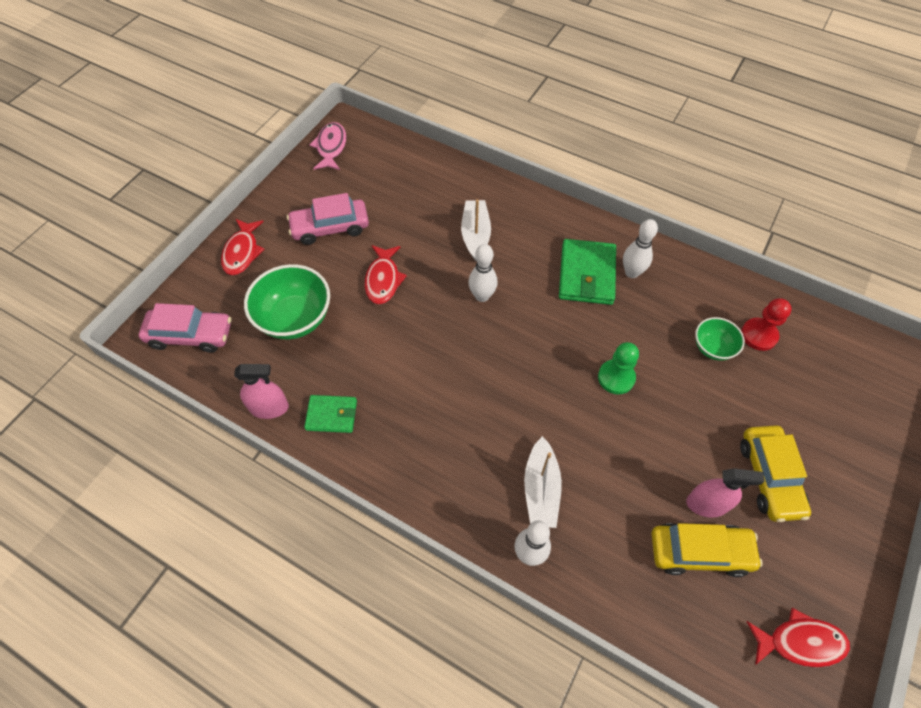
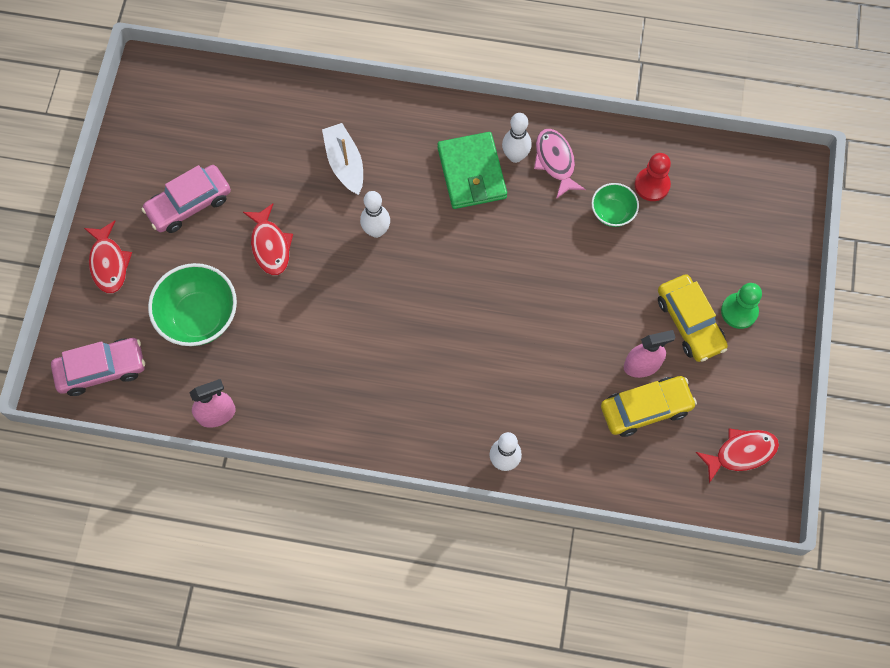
camera: 20 degrees left, 10 degrees up
green wallet [304,395,357,433] -> none
pink fish [310,122,346,170] -> pink fish moved to [534,129,586,199]
white boat [524,436,562,528] -> none
green pawn [598,342,639,394] -> green pawn moved to [721,283,762,329]

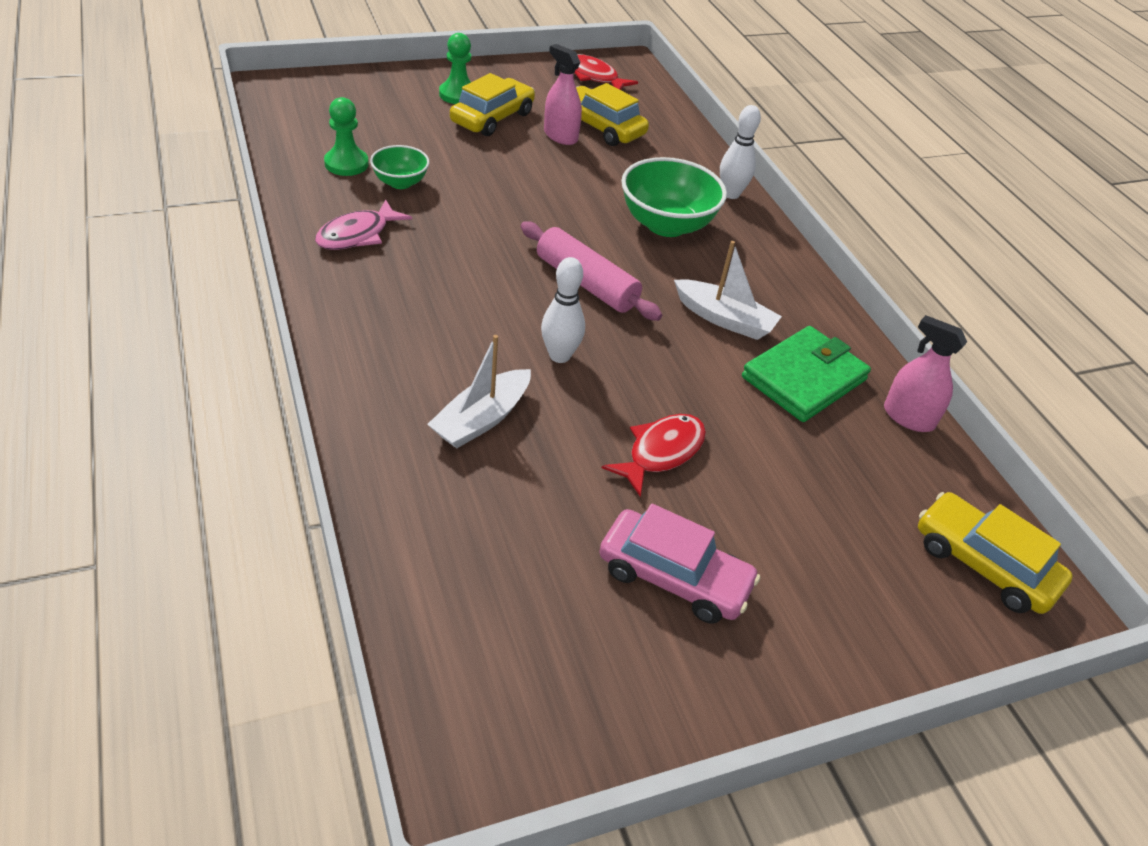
camera: 125 degrees left, 25 degrees down
pink car [51,338,145,396] -> yellow car [918,492,1073,614]
red fish [84,221,132,293] -> none
green bowl [148,263,237,346] -> green bowl moved to [621,157,727,237]
green wallet [437,132,507,209] -> green wallet moved to [742,326,871,422]
white bowling pin [502,113,532,163] -> none
red pawn [635,153,671,201] -> green pawn [324,97,369,176]
none -> pink rolling pin [520,221,662,321]
none -> white boat [674,241,782,340]

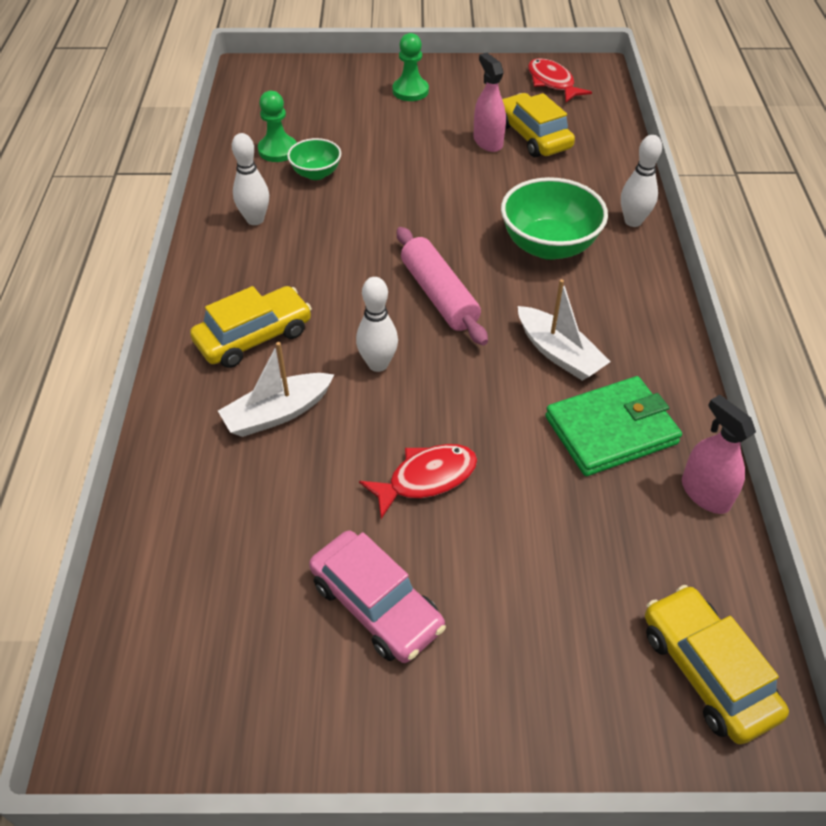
camera: 25 degrees right, 5 degrees up
pink fish [315,199,412,250] -> white bowling pin [232,133,269,225]
yellow car [450,73,535,136] -> yellow car moved to [190,286,312,368]

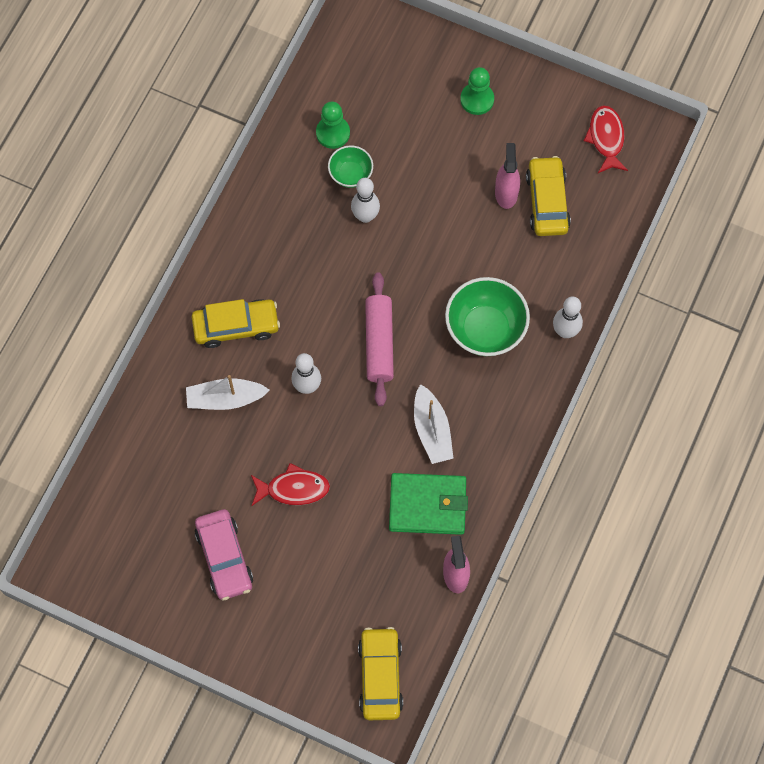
camera: 25 degrees right, 20 degrees up
white bowling pin [232,133,269,225] -> white bowling pin moved to [351,178,380,223]

